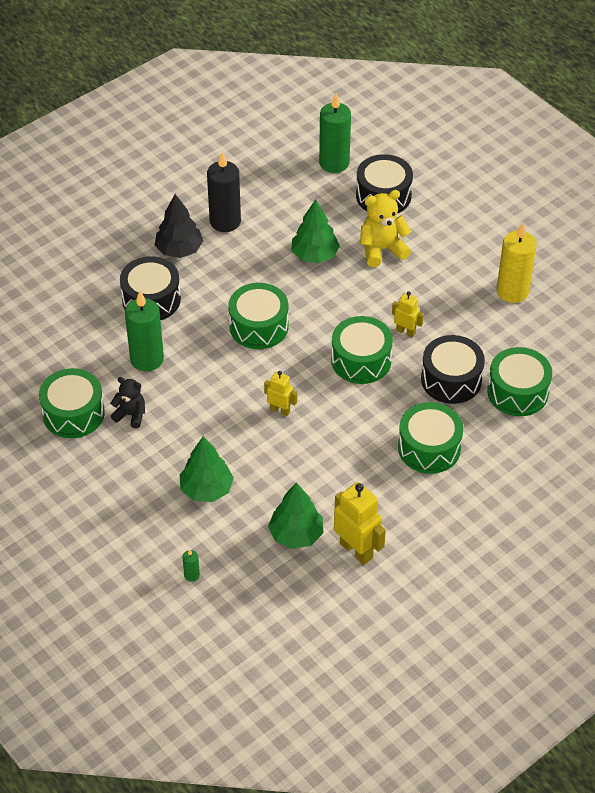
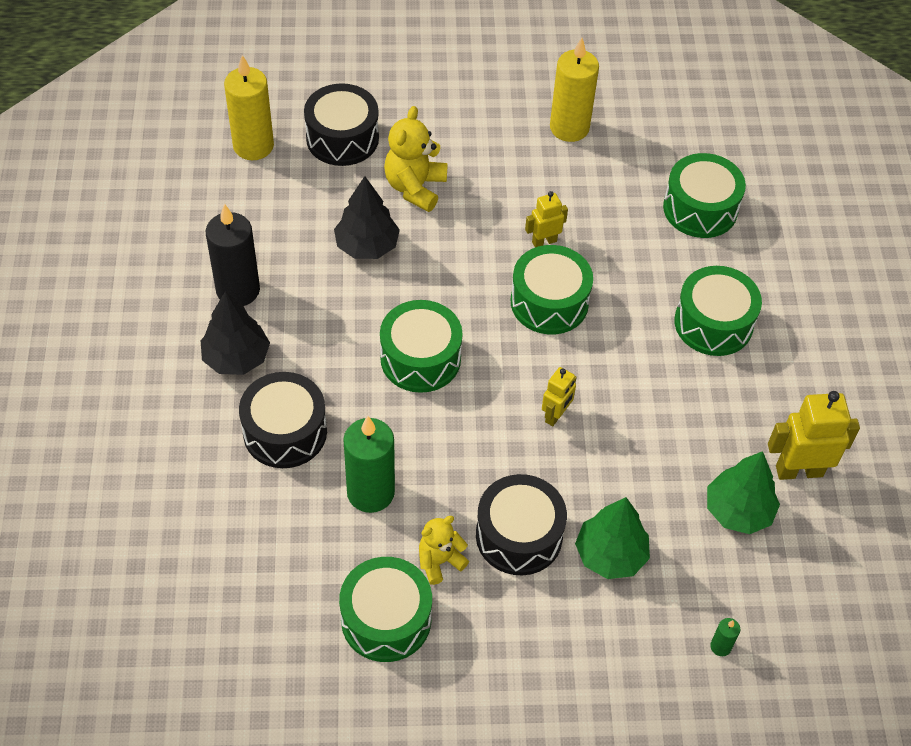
camera: 55 degrees left, 5 degrees up
black teddy bear [110,377,145,428] -> yellow teddy bear [419,516,469,585]
yellow robot [264,371,297,416] -> yellow robot turned 150 degrees clockwise [542,367,577,426]
green tree [291,199,340,263] -> black tree [334,176,400,259]
green candle [319,93,351,173] -> yellow candle [224,55,274,160]
black drum [421,335,485,404] -> black drum moved to [476,474,567,575]

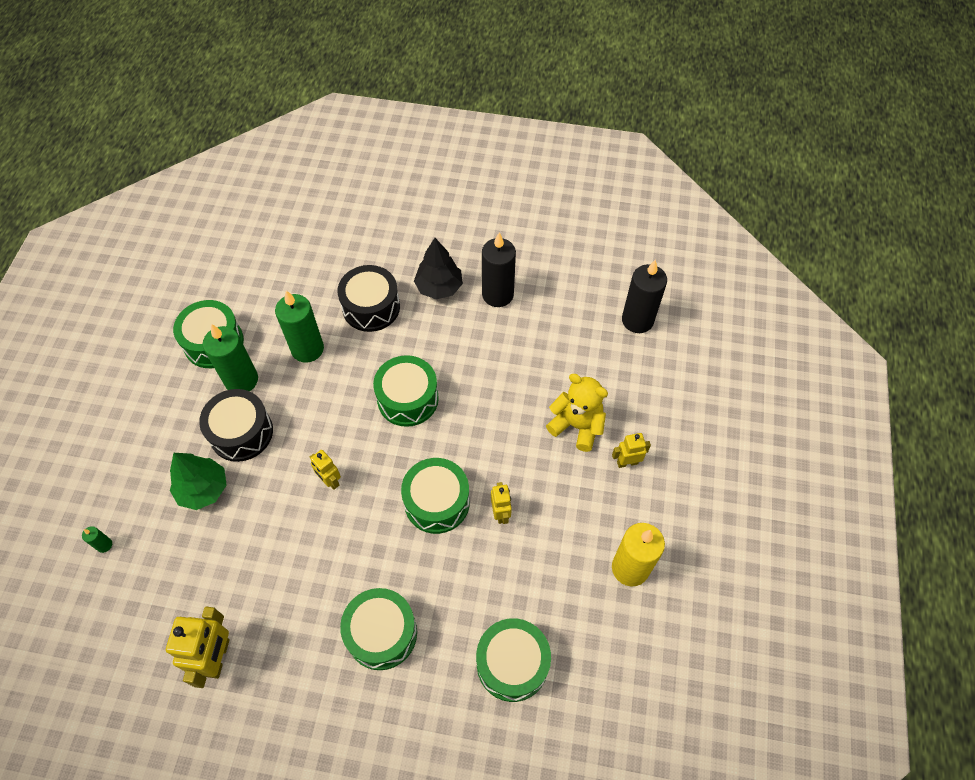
camera: 105 degrees right, 5 degrees up
yellow candle [224,55,274,160] -> black candle [622,259,667,333]
black drum [304,83,379,166] -> none
black tree [334,176,400,259] -> none
yellow teddy bear [419,516,469,585] -> green candle [203,324,258,391]
green tree [707,451,780,534] -> none
none -> yellow robot [612,433,651,468]

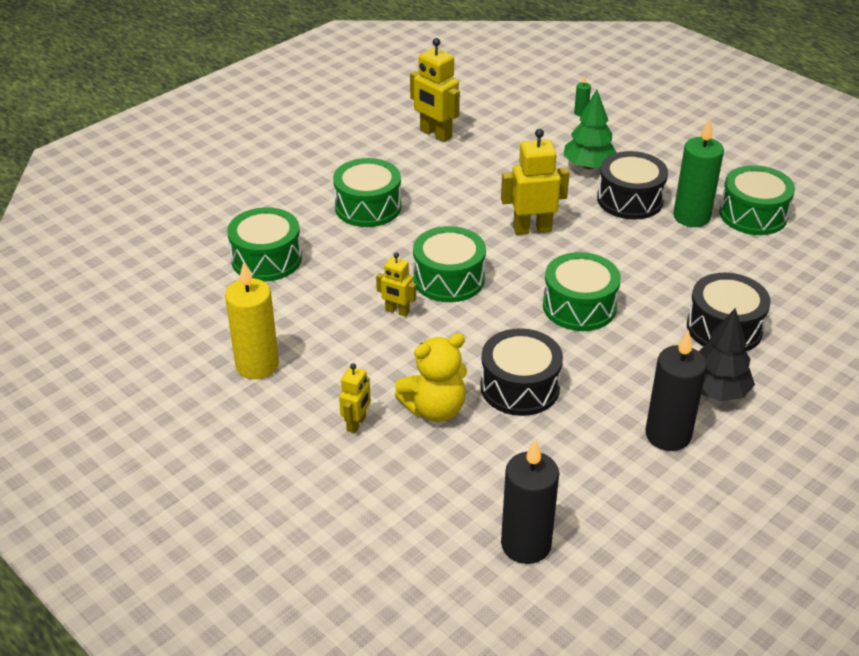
camera: 125 degrees right, 20 degrees down
green candle [275,290,324,363] -> none
yellow robot [310,450,341,490] -> yellow robot [501,129,570,235], size x1.72
none -> black drum [480,328,563,416]

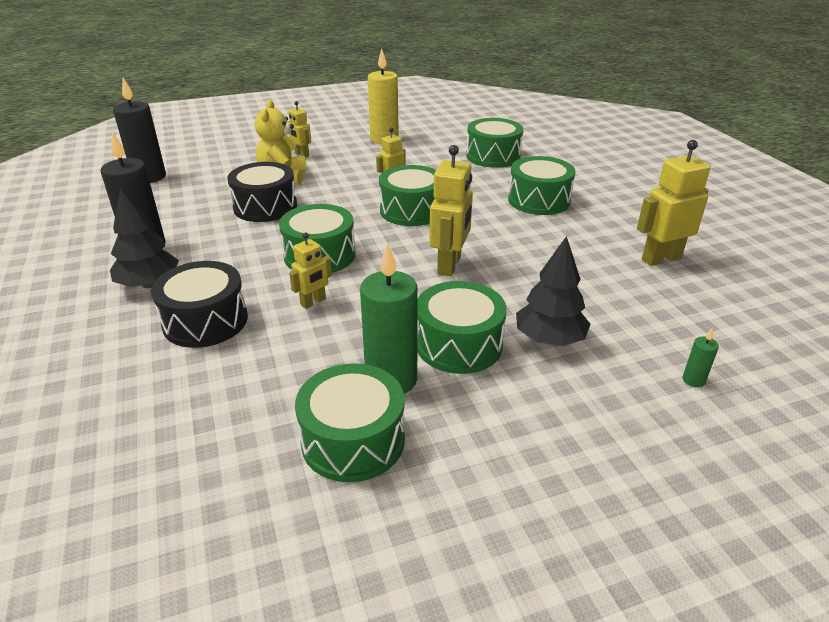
camera: 115 degrees right, 5 degrees down
green tree [564,90,617,169] -> black tree [516,236,591,346]
black drum [597,151,668,220] -> green drum [417,281,507,374]
none -> yellow robot [289,232,332,309]

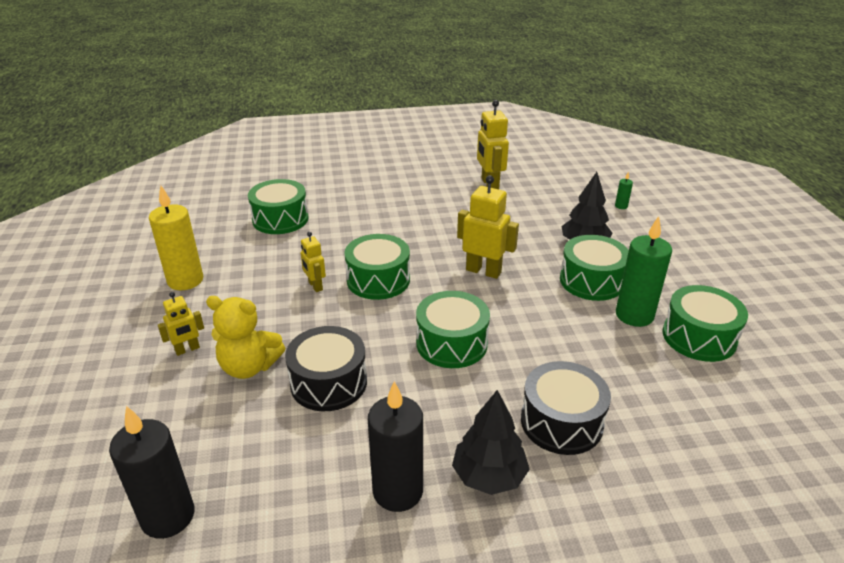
camera: 80 degrees left, 0 degrees up
yellow robot [289,232,332,309] -> none
green drum [508,156,576,215] -> none

